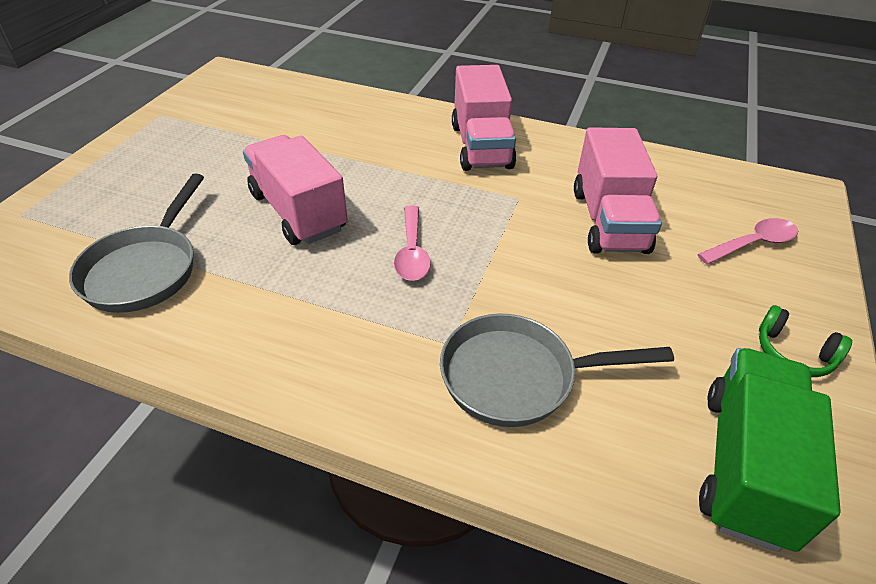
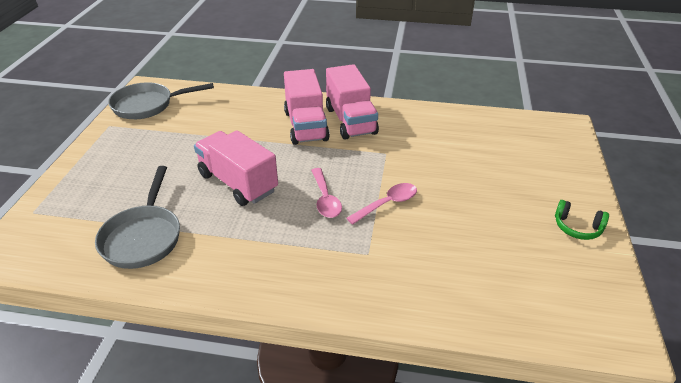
camera: 10 degrees left, 5 degrees down
grey pan [440,314,674,427] -> grey pan moved to [108,82,214,119]
pink truck [574,127,662,254] -> pink truck moved to [284,69,330,145]
pink spoon [697,218,798,264] -> pink spoon moved to [347,183,417,225]
green truck [699,348,841,552] -> none

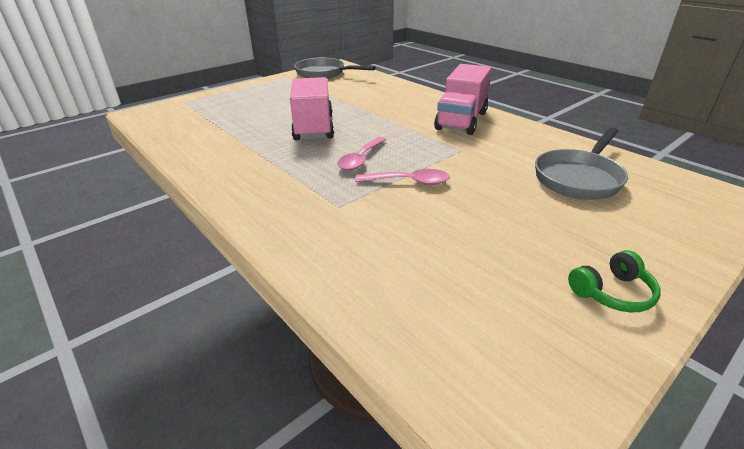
camera: 40 degrees right, 5 degrees down
grey pan [95,166,180,269] -> grey pan moved to [535,127,628,200]
pink truck [284,69,330,145] -> none
green headphones [555,200,609,240] -> green headphones turned 90 degrees counterclockwise [568,250,661,312]

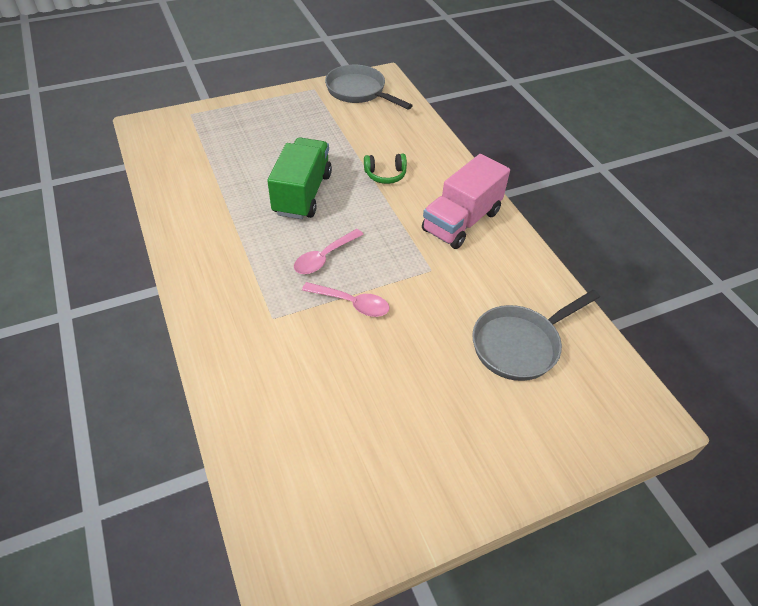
camera: 15 degrees right, 15 degrees up
pink truck [290,77,334,140] -> green truck [267,138,332,219]
green headphones [568,250,661,312] -> green headphones moved to [364,154,407,184]

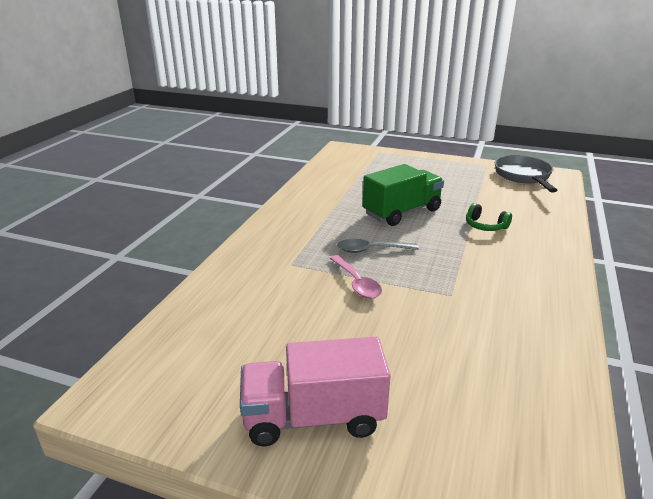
camera: 45 degrees right, 20 degrees down
pink spoon [294,229,364,274] -> grey spoon [337,239,419,253]
pink truck [422,154,510,249] -> pink truck moved to [240,337,391,446]
grey pan [472,290,600,381] -> none

